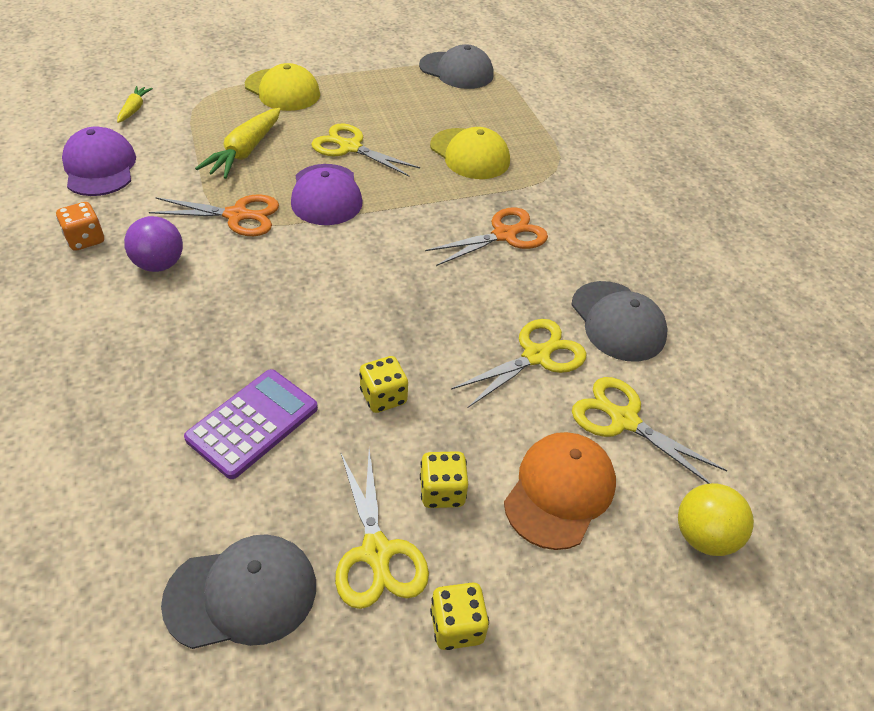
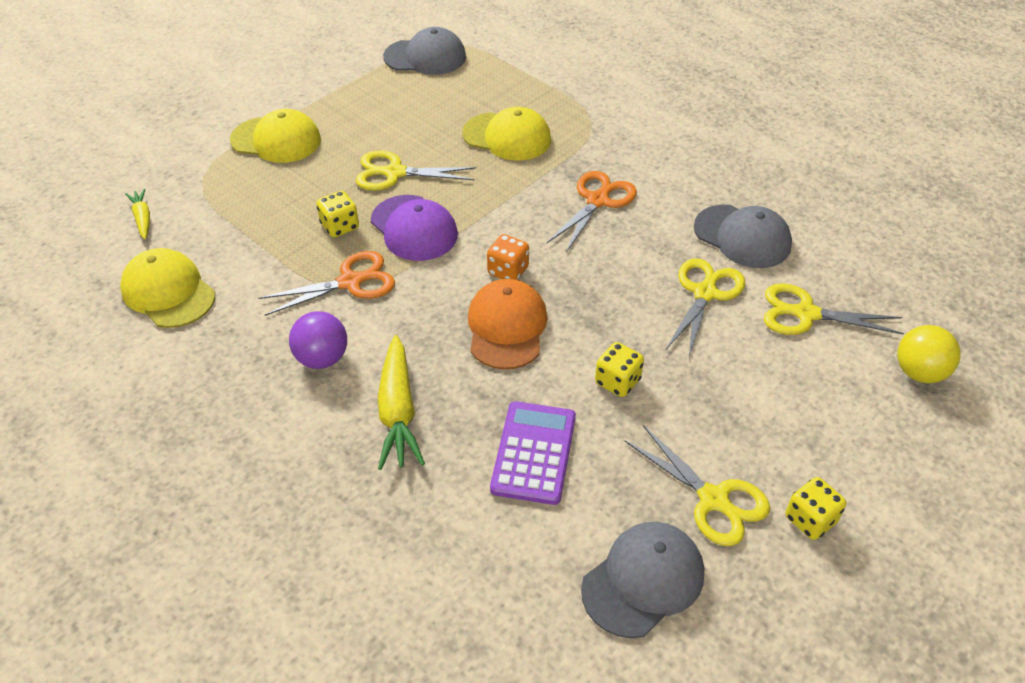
camera: 25 degrees left, 0 degrees up
orange dice [56,202,104,251] -> orange dice moved to [487,234,529,280]
purple cap [62,127,136,196] -> yellow cap [120,248,215,328]
yellow carrot [195,108,281,179] -> yellow carrot moved to [378,335,425,470]
yellow dice [420,451,468,508] -> yellow dice moved to [316,191,359,237]
orange cap [504,432,616,550] -> orange cap moved to [468,279,547,369]

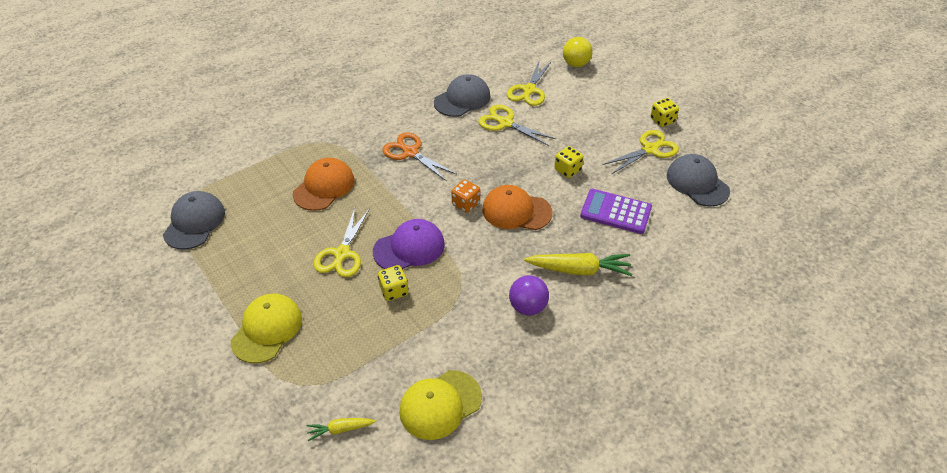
camera: 80 degrees left, 0 degrees up
orange scissors [258,251,395,316] -> none
yellow cap [462,107,551,161] -> orange cap [293,158,354,211]

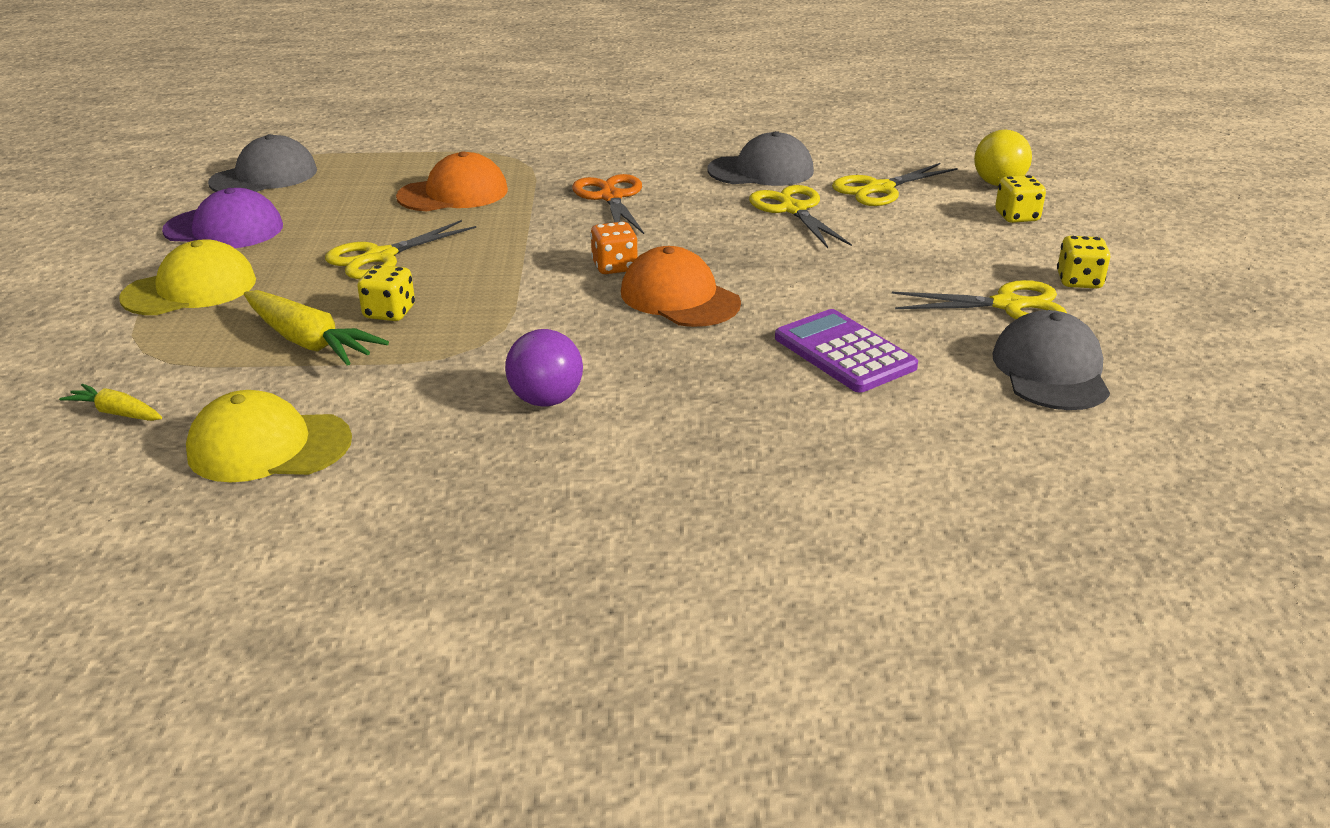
camera: 35 degrees right, 15 degrees down
purple cap [373,219,445,269] -> purple cap moved to [162,188,283,248]
yellow carrot [524,253,632,276] -> yellow carrot moved to [244,290,389,366]
yellow dice [554,146,584,178] -> yellow dice moved to [995,175,1046,223]

